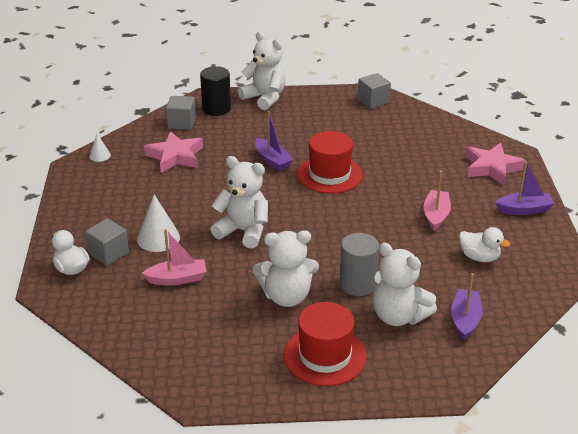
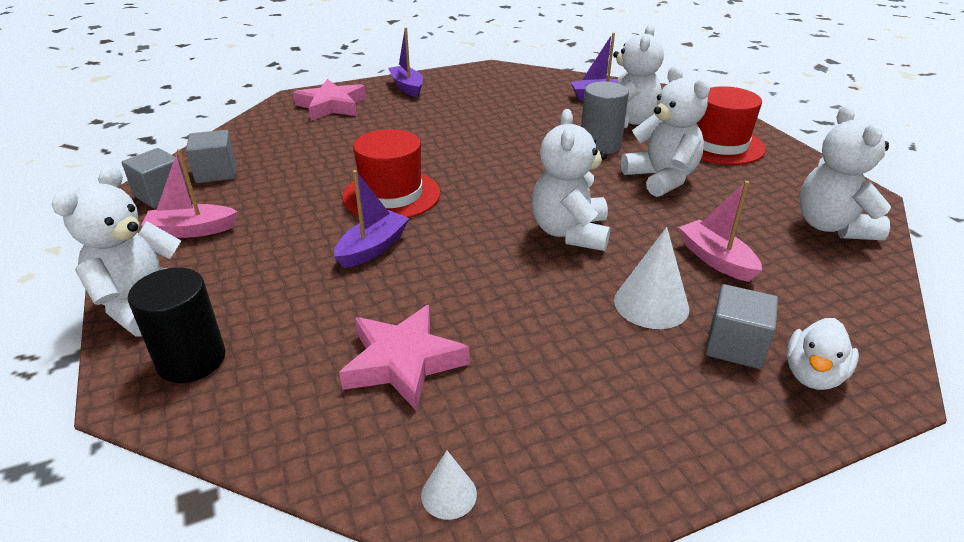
camera: 110 degrees left, 0 degrees up
grey cube [166,96,196,130] -> grey cube moved to [186,130,236,183]
pink boat [423,171,451,231] -> pink boat moved to [141,149,238,238]
white duck [459,227,510,262] -> none
none -> white teddy bear [799,105,891,240]

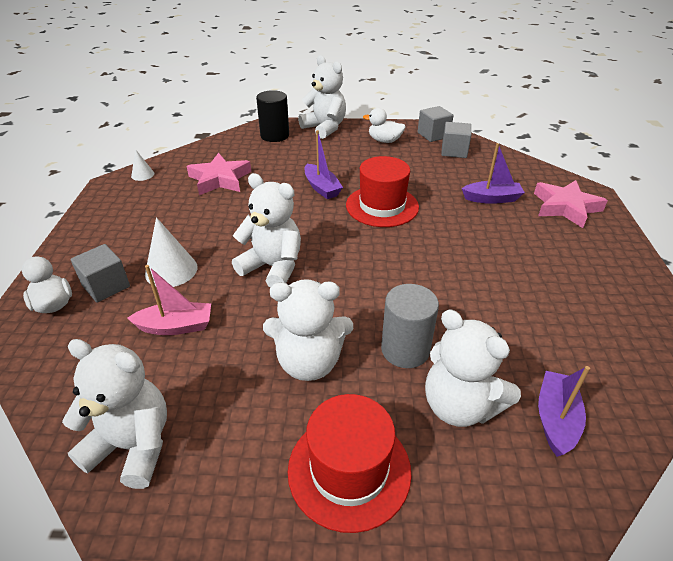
camera: 115 degrees right, 5 degrees up
pink boat [141,149,238,238] -> white duck [363,108,406,143]
purple boat [388,27,423,97] -> purple boat moved to [462,143,525,204]

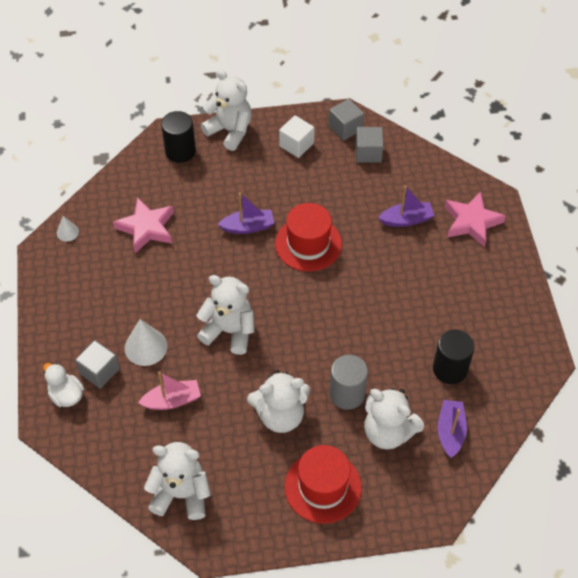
camera: 10 degrees left, 15 degrees up
purple boat [305,130,343,199] -> purple boat turned 60 degrees counterclockwise [218,193,274,234]
white duck [363,108,406,143] -> white cube [279,115,314,158]
none -> black cylinder [433,329,475,384]

